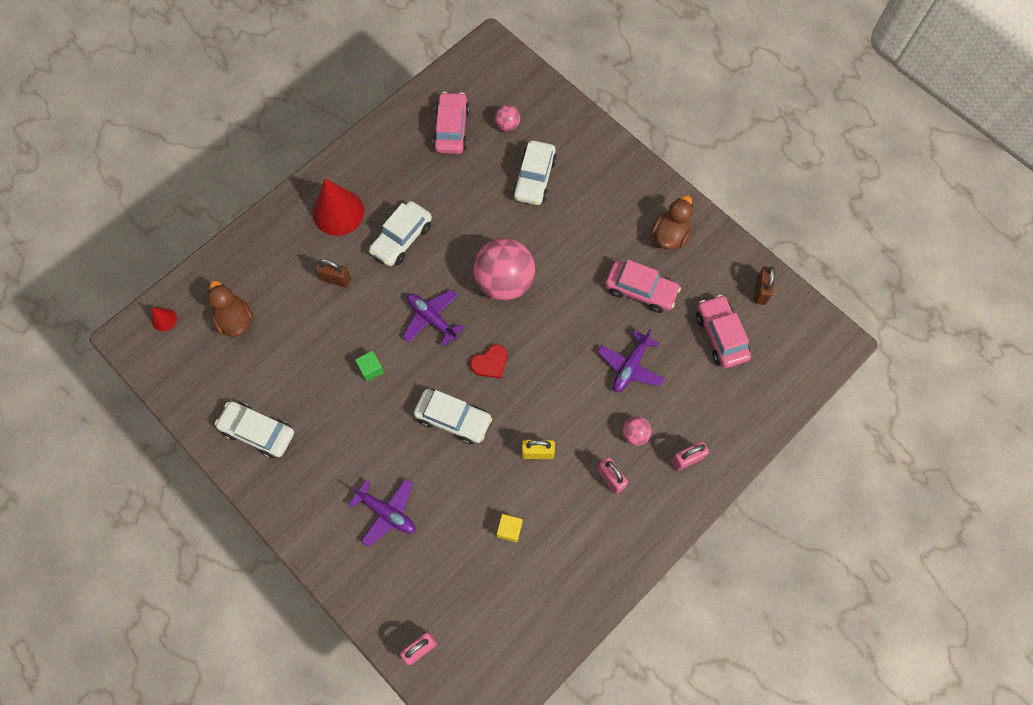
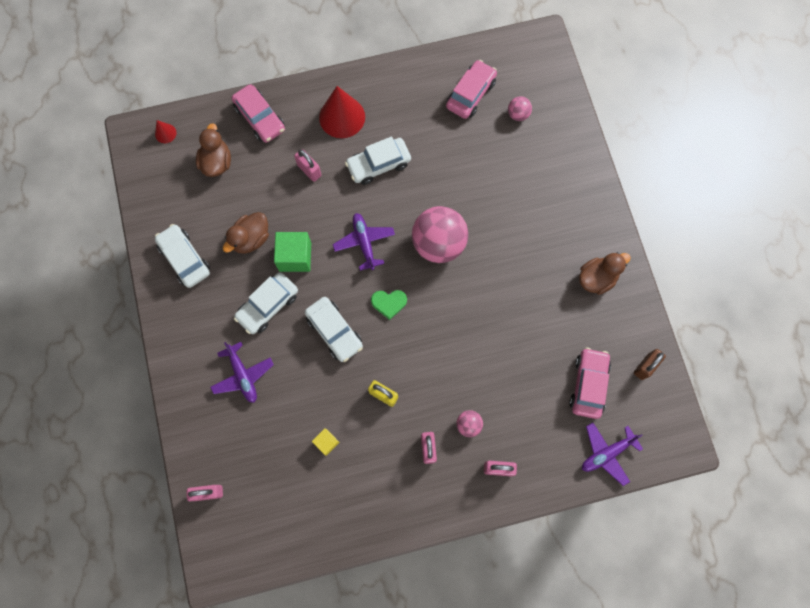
camera: 30 degrees right, 5 degrees up
brown padlock [315,259,351,288] -> pink padlock [294,149,321,182]
green cube [355,351,384,382] -> green cube [274,232,311,272], size x1.79
red heart [470,344,508,379] -> green heart [371,290,407,320]
white car [513,140,557,205] -> white car moved to [234,272,298,334]
purple plane [598,329,664,392] -> purple plane moved to [582,422,643,486]
pink car [605,260,681,313] -> pink car moved to [232,84,285,143]
none -> brown duck [223,212,269,254]

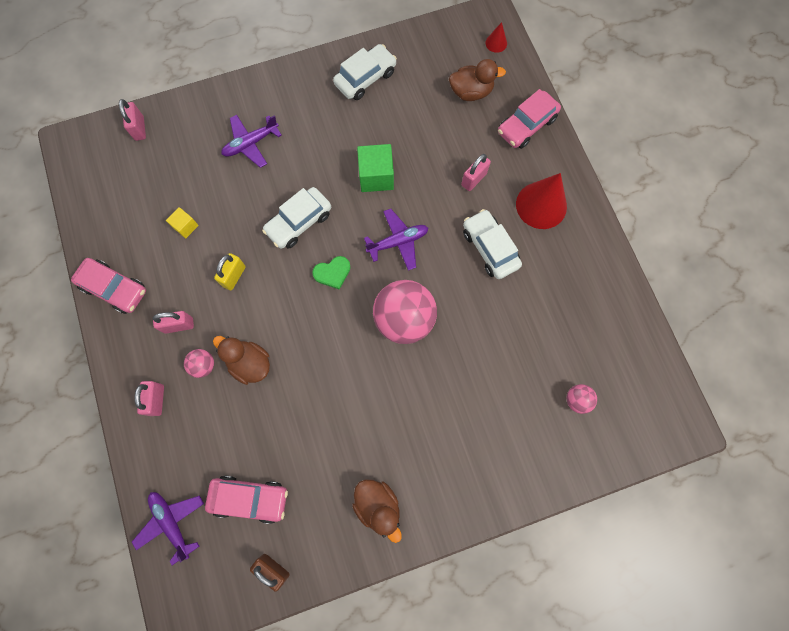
camera: 85 degrees right, 0 degrees up
brown duck [223,212,269,254] -> brown duck moved to [213,336,270,385]
white car [234,272,298,334] -> none
green heart [371,290,407,320] -> green heart turned 105 degrees counterclockwise [312,256,351,290]
pink car [446,60,497,119] -> pink car moved to [71,258,146,314]

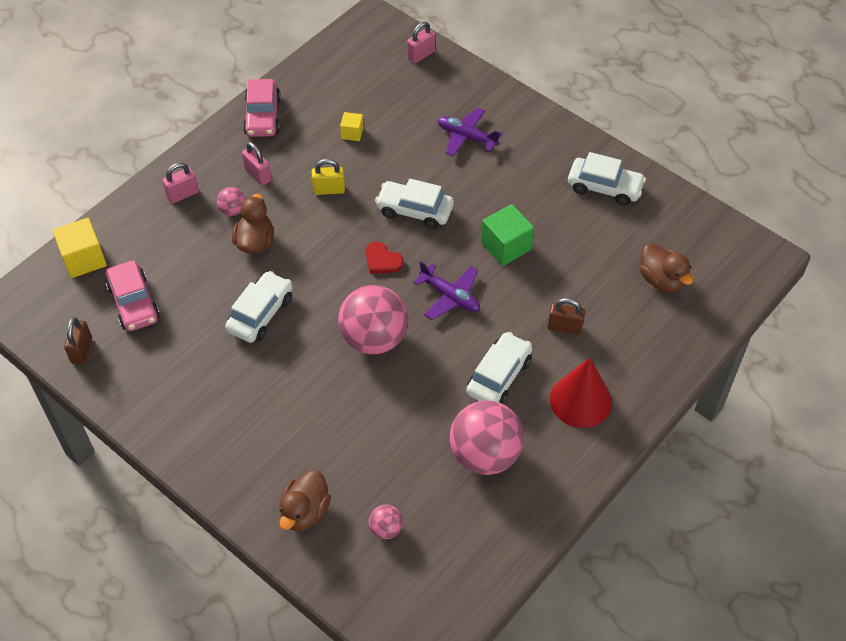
camera: 60 degrees right, 20 degrees down
purple plane [132,492,204,565] -> yellow cube [52,218,107,278]
green heart [312,256,351,290] -> red heart [366,242,404,273]
brown duck [352,479,402,543] -> brown duck moved to [279,471,331,531]
pink padlock [461,154,491,191] -> brown padlock [548,298,585,335]
red cone [485,22,507,53] -> none
pink car [498,89,561,149] -> none
none -> white car [225,271,292,343]
none -> pink ball [450,400,524,475]

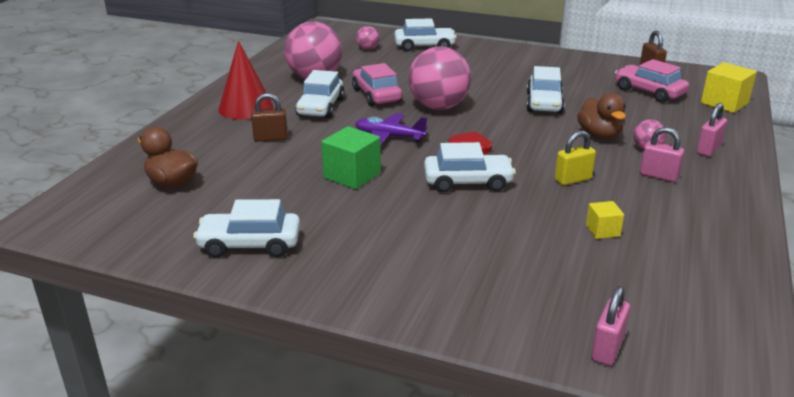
camera: 160 degrees right, 25 degrees down
pink car [243,79,281,137] -> pink car moved to [352,63,403,106]
brown duck [279,471,331,531] -> white car [394,18,457,51]
purple plane [438,108,502,157] -> none

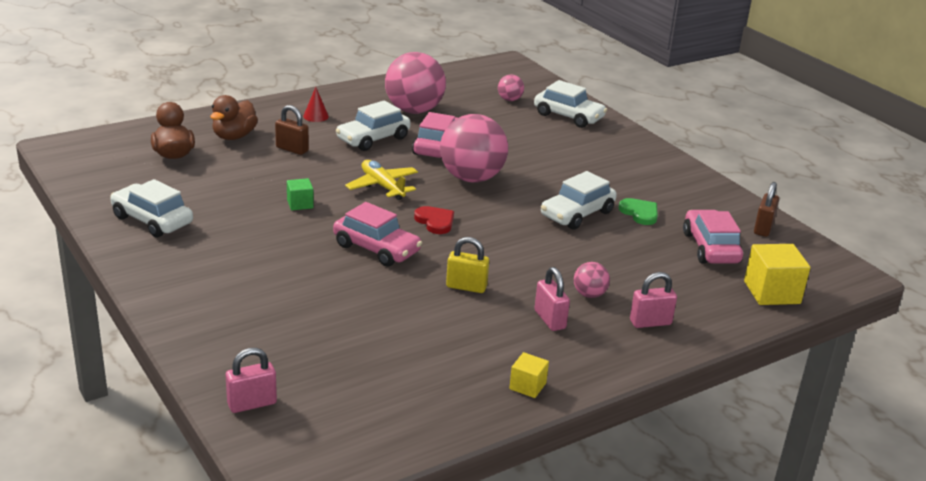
camera: 35 degrees right, 0 degrees up
red cone [218,40,273,120] -> red cone [303,87,329,122], size x0.46
green cube [321,126,381,189] -> green cube [287,178,314,210], size x0.56
purple plane [355,113,428,146] -> yellow plane [345,160,418,200]
white car [424,142,516,192] -> pink car [333,202,422,267]
brown duck [577,93,626,139] -> brown duck moved to [210,95,258,140]
yellow cube [586,201,624,239] -> yellow cube moved to [509,352,549,398]
none -> green heart [618,198,658,225]

